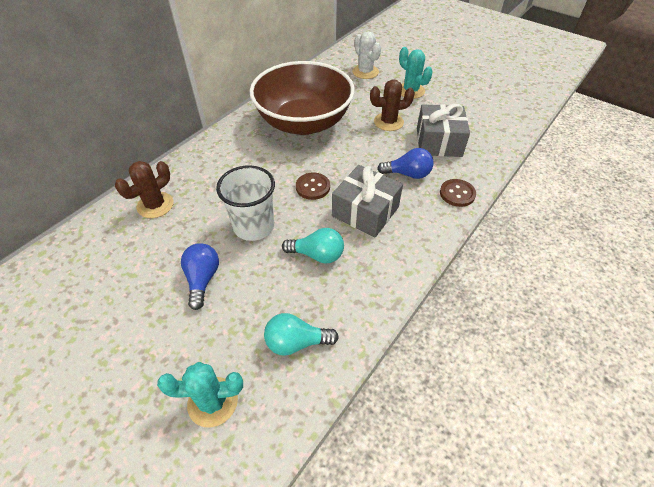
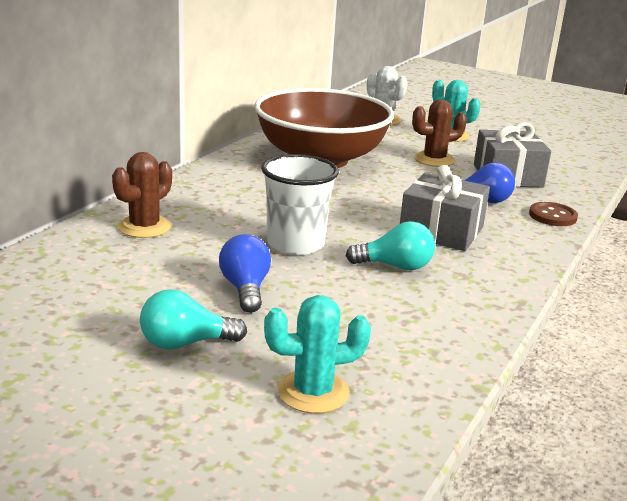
camera: 10 degrees left, 25 degrees down
turquoise light bulb [264,313,339,356] -> turquoise light bulb moved to [140,289,247,349]
brown button [296,173,330,200] -> none

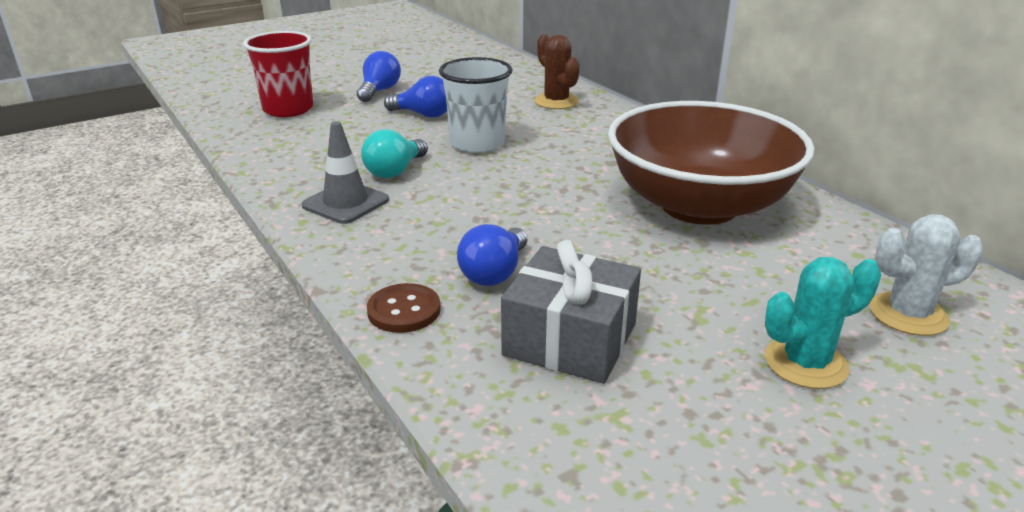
camera: 120 degrees right, 5 degrees up
turquoise light bulb [140,289,247,349] -> blue light bulb [357,51,401,102]
turquoise cactus [264,295,371,414] -> red cup [243,31,313,117]
grey gift [400,165,490,251] -> none
brown cactus [412,100,467,167] -> none
none -> grey traffic cone [302,121,389,224]

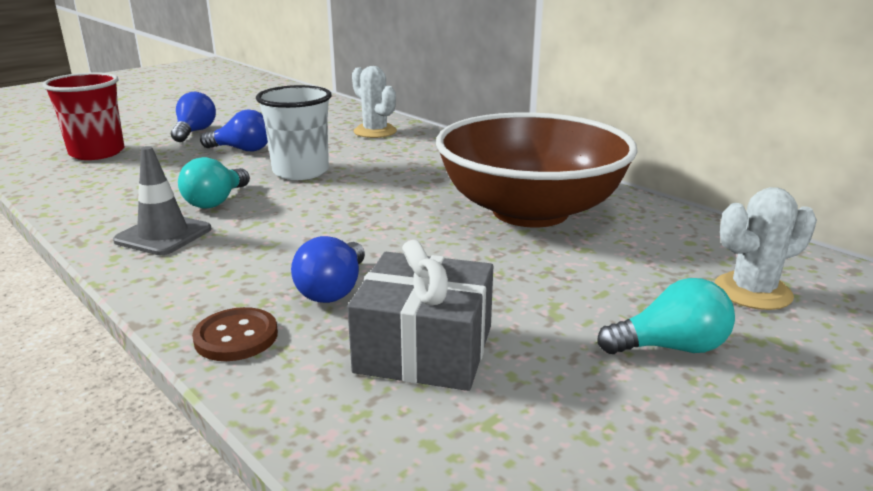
camera: 10 degrees left, 5 degrees down
brown cactus [534,34,580,109] -> white cactus [352,66,397,138]
turquoise cactus [765,257,881,389] -> turquoise light bulb [597,278,735,354]

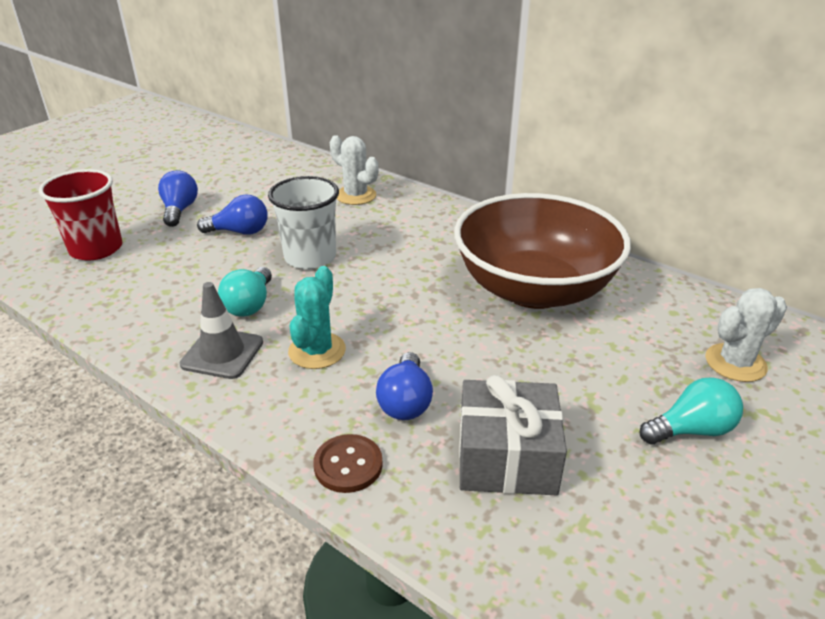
camera: 10 degrees left, 10 degrees up
none -> turquoise cactus [288,266,346,369]

